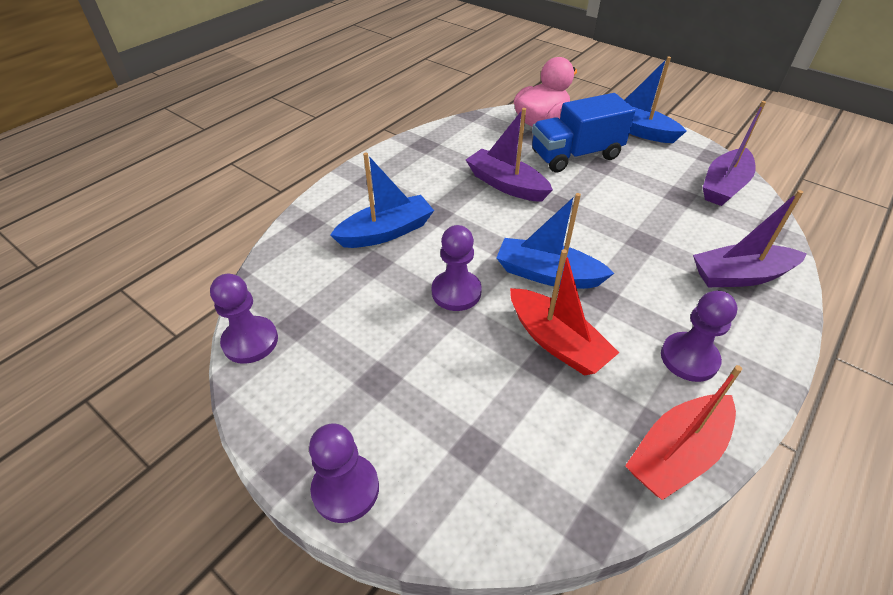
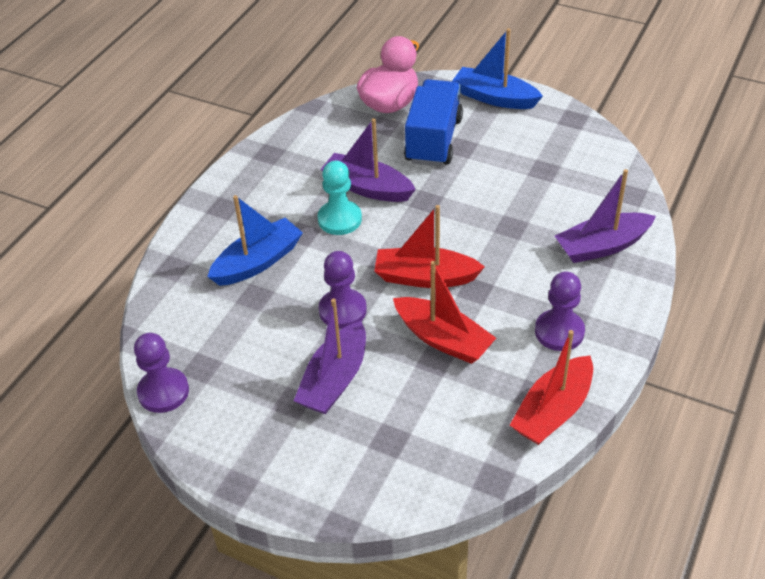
camera: 10 degrees left, 0 degrees up
purple pawn [309,423,379,523] -> none
blue boat [496,193,614,289] -> red boat [374,205,485,288]
blue truck [532,93,635,172] -> blue truck turned 135 degrees clockwise [404,79,463,166]
purple boat [703,101,766,206] -> purple boat moved to [294,298,366,414]
none -> turquoise pawn [318,161,362,235]

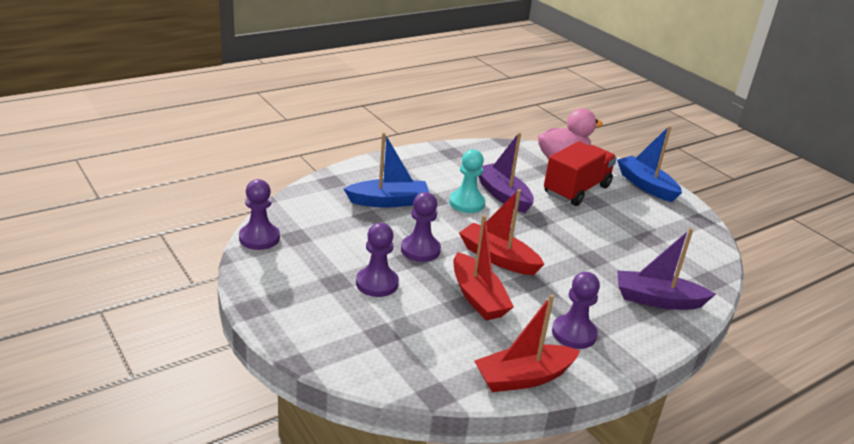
camera: 25 degrees right, 15 degrees down
purple boat [294,298,366,414] -> purple pawn [356,223,399,297]
blue truck [404,79,463,166] -> red truck [544,141,617,206]

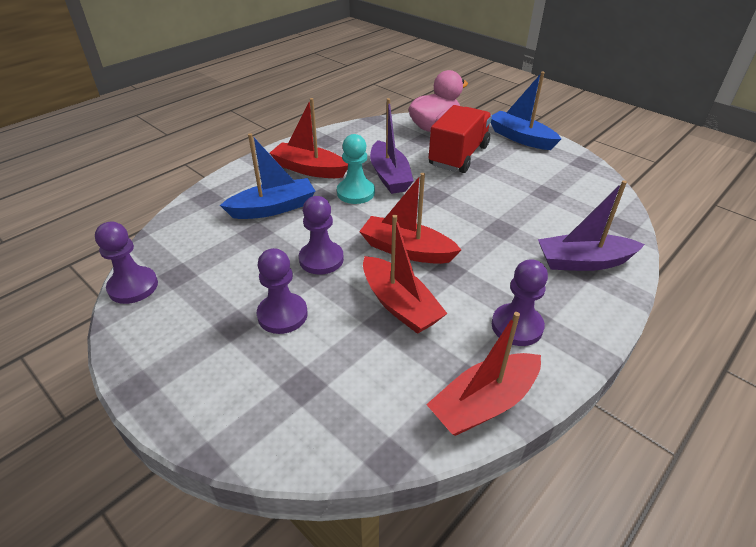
camera: 10 degrees left, 10 degrees up
purple boat [478,132,534,213] -> purple boat turned 150 degrees counterclockwise [370,98,414,194]
none -> red boat [270,98,348,178]

